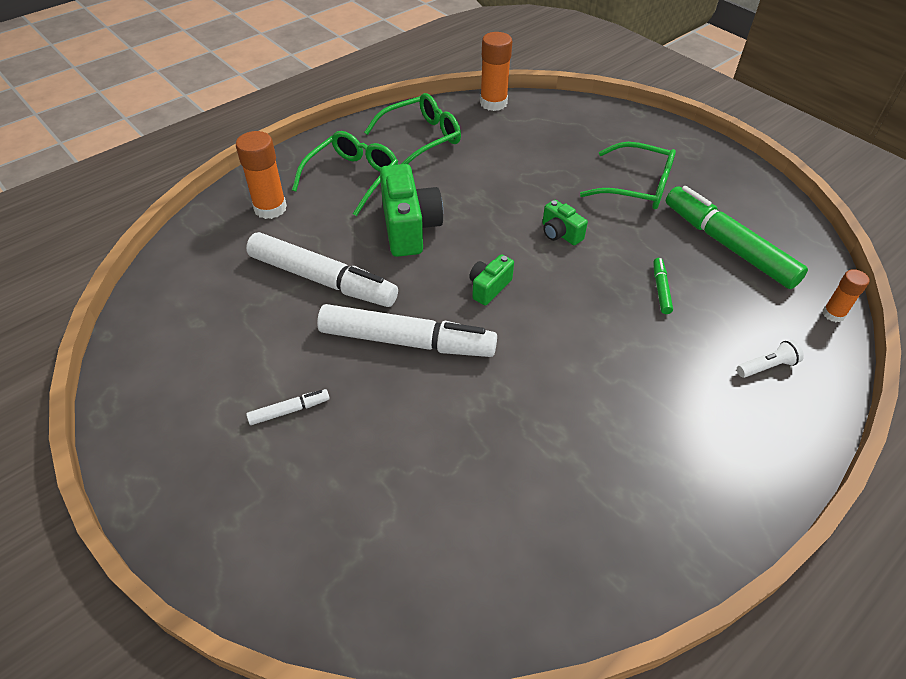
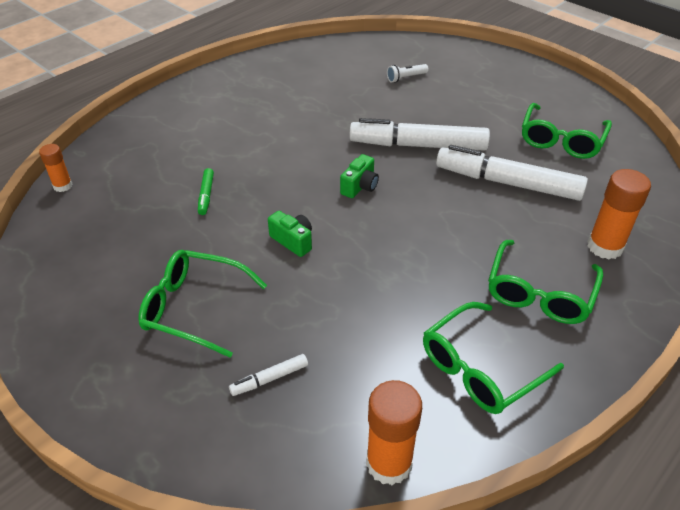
camera: 175 degrees right, 5 degrees down
white marker [246,389,330,425] -> white marker moved to [229,354,308,396]
green camera [380,164,443,257] -> none
green marker [666,186,808,289] -> none
white flashlight [737,340,804,378] -> white flashlight moved to [387,64,429,83]
none -> green glasses [522,103,612,159]

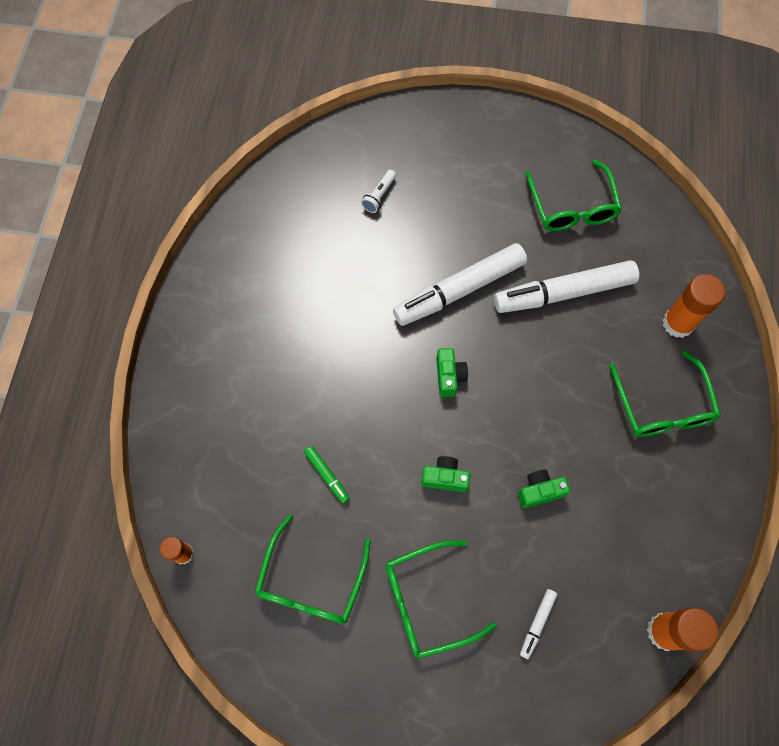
camera: 35 degrees left, 25 degrees up
green glasses [423,302,564,414] -> green glasses moved to [255,514,370,624]
none -> green camera [518,469,570,508]

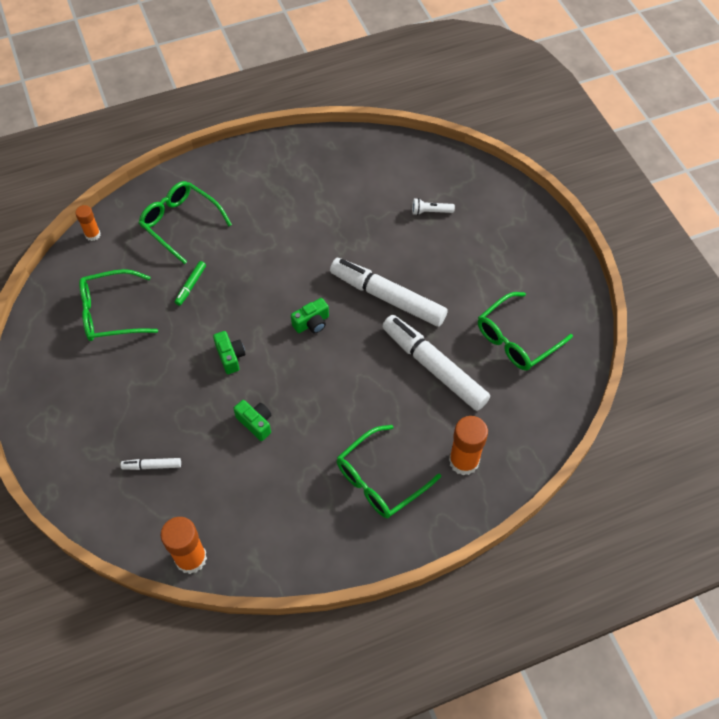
camera: 60 degrees right, 10 degrees down
green glasses [386,540,497,659] -> green glasses moved to [139,181,232,264]

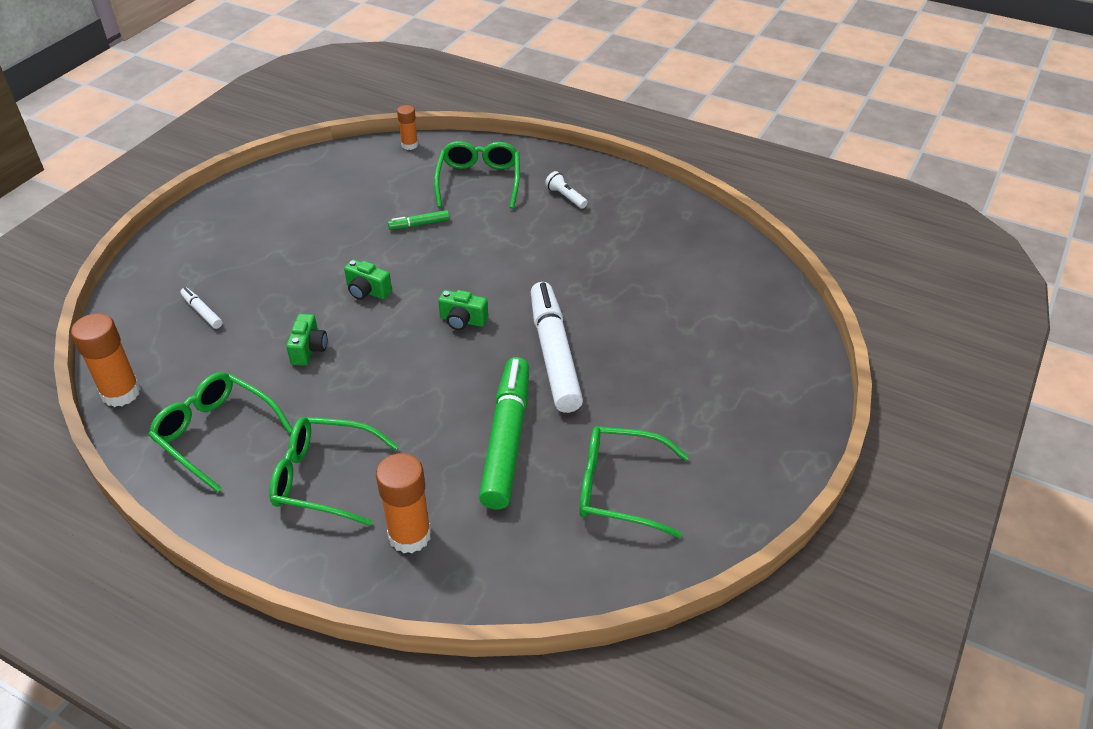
camera: 50 degrees right, 15 degrees down
green glasses [79,269,158,341] -> green glasses moved to [149,372,293,493]
green camera [213,331,246,374] -> green camera turned 90 degrees clockwise [344,259,392,300]
white marker [382,315,490,411] -> green marker [479,357,529,509]
white flashlight [412,198,455,215] -> white flashlight moved to [545,171,588,209]

